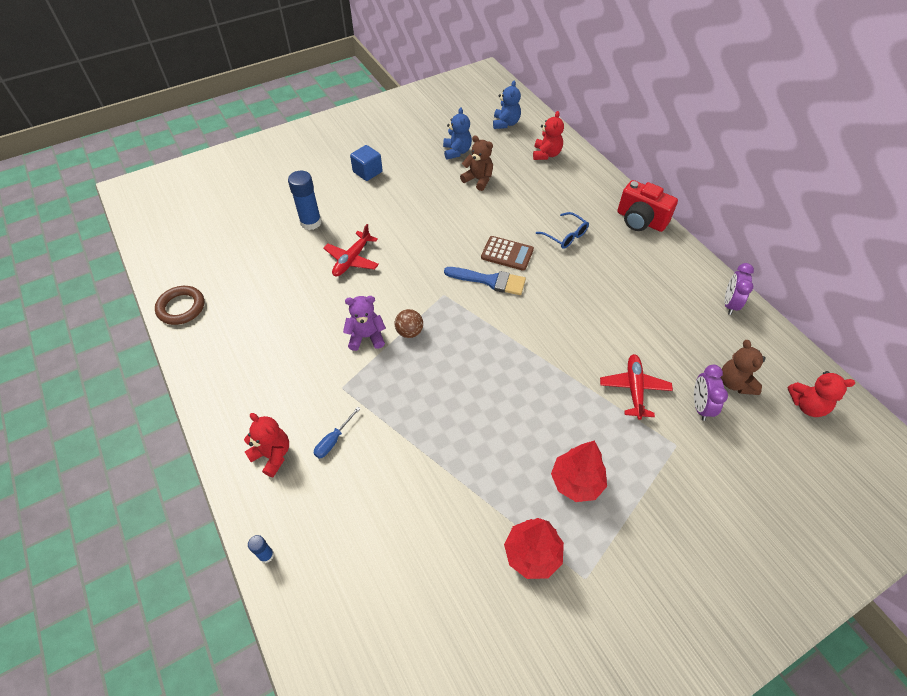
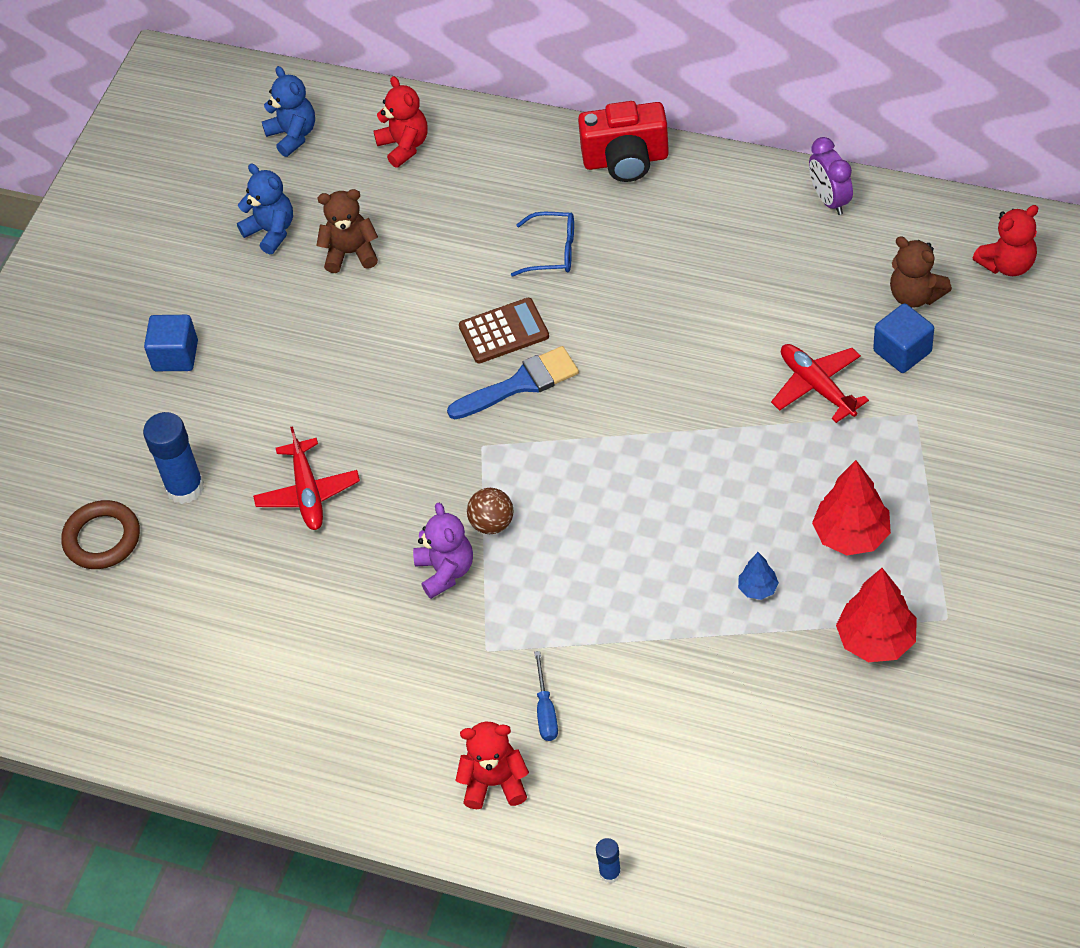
camera: 35 degrees left, 0 degrees up
brown ring [155,286,204,325] -> brown ring moved to [61,500,140,569]
purple teddy bear [343,296,386,351] -> purple teddy bear turned 120 degrees clockwise [413,503,473,599]
purple clock [694,364,728,421] -> blue cube [873,303,934,373]
none -> blue tree [738,552,779,600]

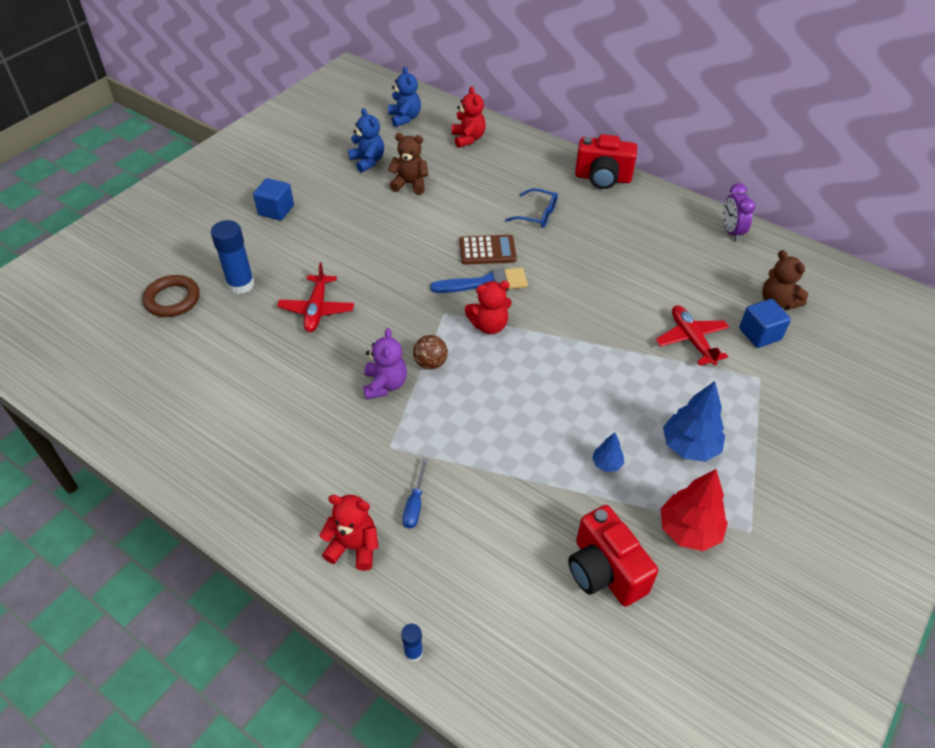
camera: 10 degrees right, 5 degrees down
red tree [812,460,891,555] -> blue tree [663,381,725,462]
red teddy bear [973,205,1038,276] -> red teddy bear moved to [465,281,512,334]
none -> red camera [568,505,658,607]

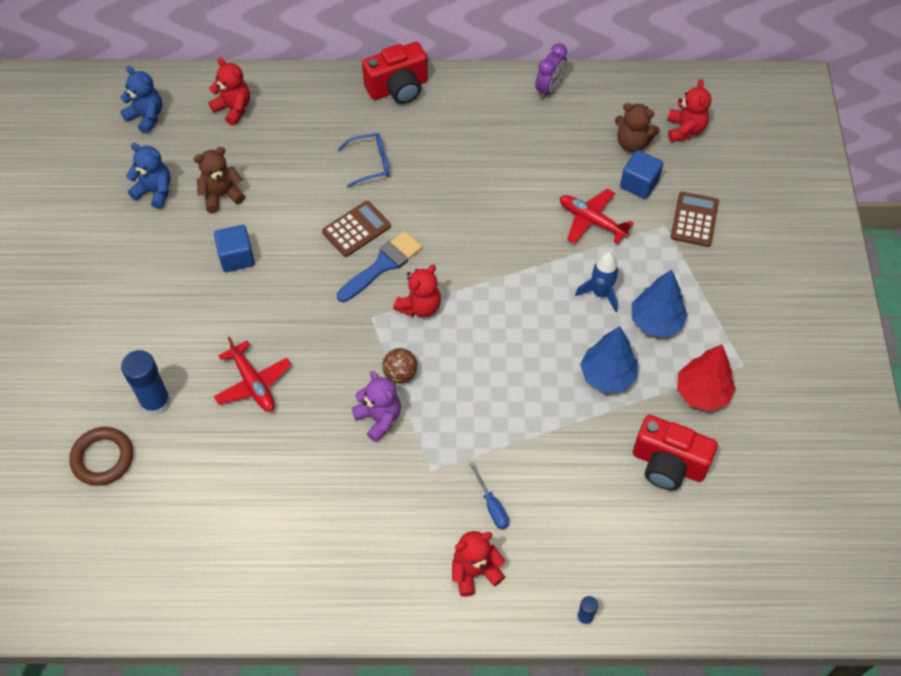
camera: 35 degrees left, 10 degrees up
blue cube [253,178,294,221] -> blue cube moved to [214,225,255,272]
blue tree [592,433,624,472] -> blue tree [580,326,638,393], size x1.94
purple clock [723,183,755,241] -> purple clock turned 105 degrees counterclockwise [535,43,567,99]
none -> blue rocket [575,252,619,312]
none -> red teddy bear [667,79,711,142]
none -> brown calculator [671,192,719,247]

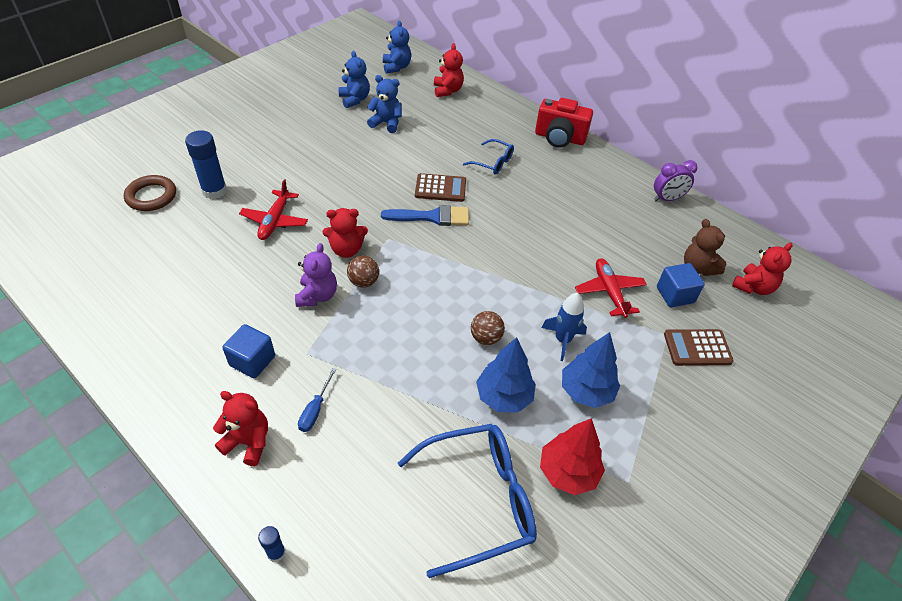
camera: 40 degrees right, 10 degrees down
brown teddy bear [194,147,245,213] -> blue teddy bear [367,75,402,133]
blue cube [214,225,255,272] -> blue cube moved to [222,324,275,378]
red teddy bear [393,265,441,318] -> red teddy bear moved to [323,208,368,258]
red camera [633,415,718,490] -> blue glasses [398,424,537,578]
brown calculator [671,192,719,247] -> brown calculator turned 150 degrees counterclockwise [664,329,734,366]
none -> brown ball [471,311,505,345]

